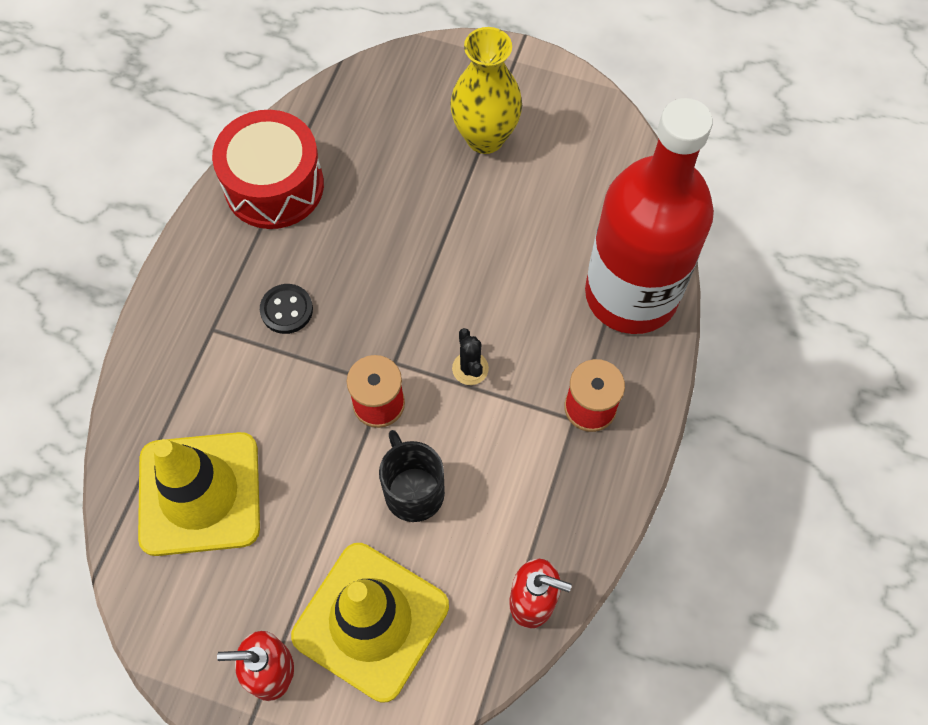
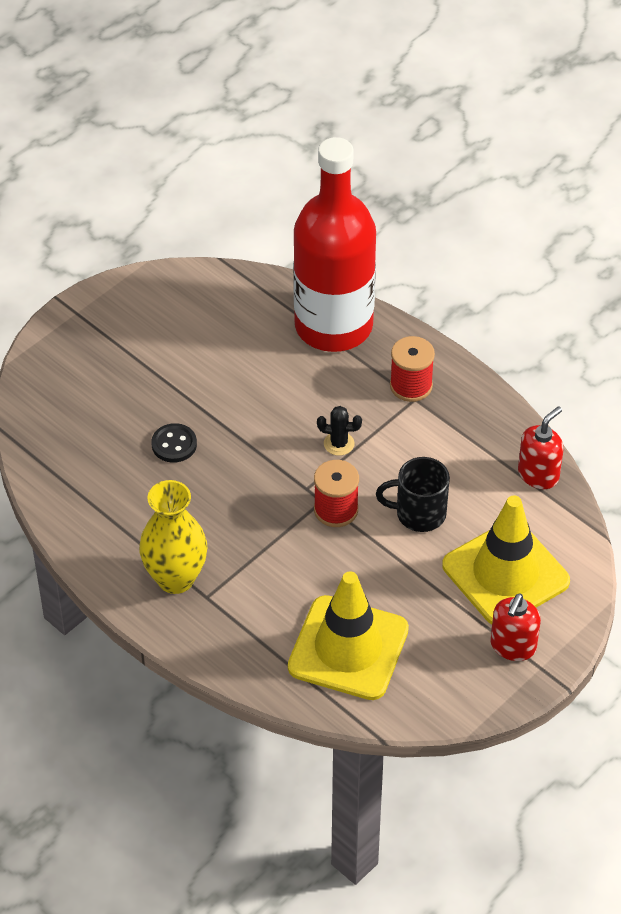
camera: 65 degrees left, 15 degrees down
red drum [212,110,324,229] -> none
black button [260,284,313,334] -> black button moved to [151,423,197,463]
yellow vase [450,27,522,154] -> yellow vase moved to [139,480,207,594]

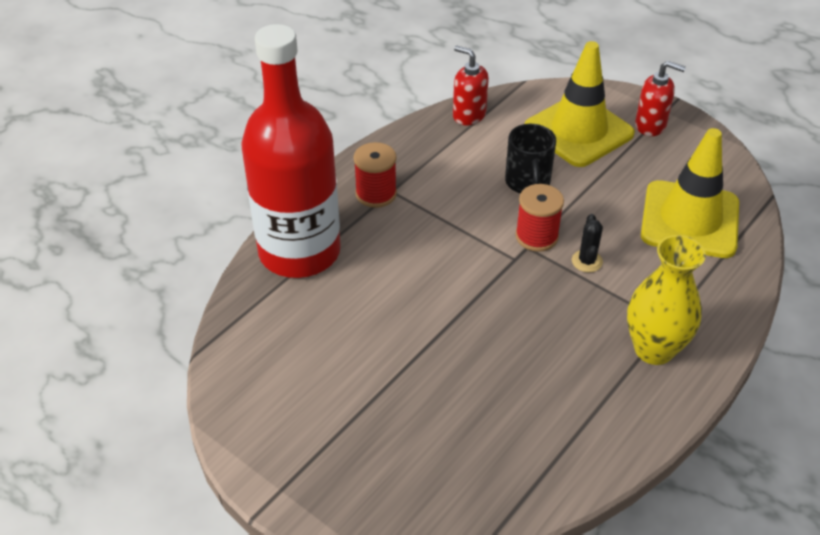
camera: 95 degrees left, 5 degrees down
black button [151,423,197,463] -> none
black cactus [317,406,362,456] -> black cactus moved to [572,214,603,272]

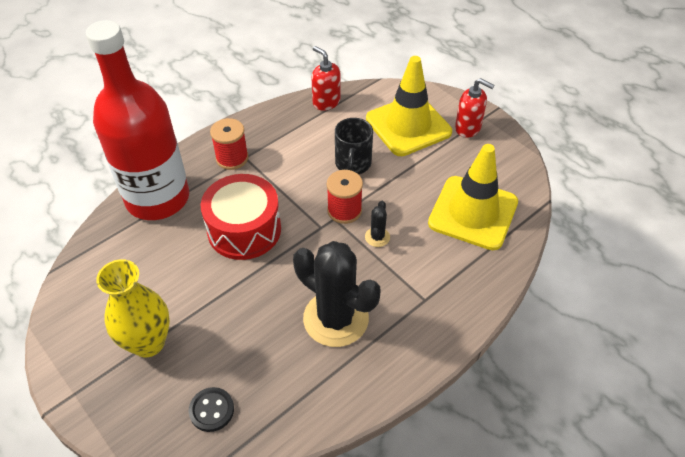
camera: 10 degrees right, 5 degrees up
yellow vase [627,235,706,365] -> yellow vase moved to [96,259,170,357]
none -> black button [189,387,234,432]
none -> red drum [201,174,281,260]
none -> black cactus [293,241,380,347]

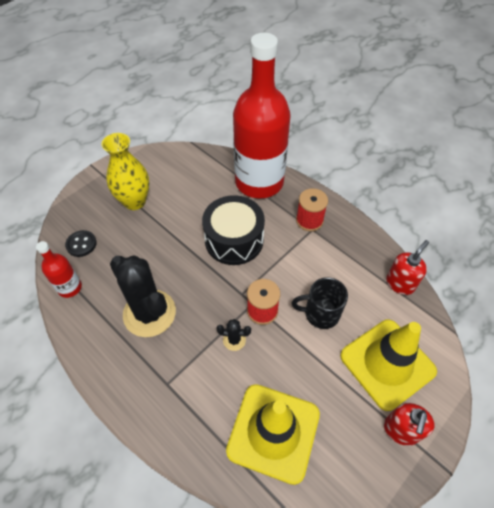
camera: 85 degrees right, 5 degrees up
red drum [201,174,281,260] -> black drum [202,195,265,265]
black cactus [293,241,380,347] -> black cactus turned 75 degrees counterclockwise [110,256,176,337]
none -> red bottle [36,241,82,298]

